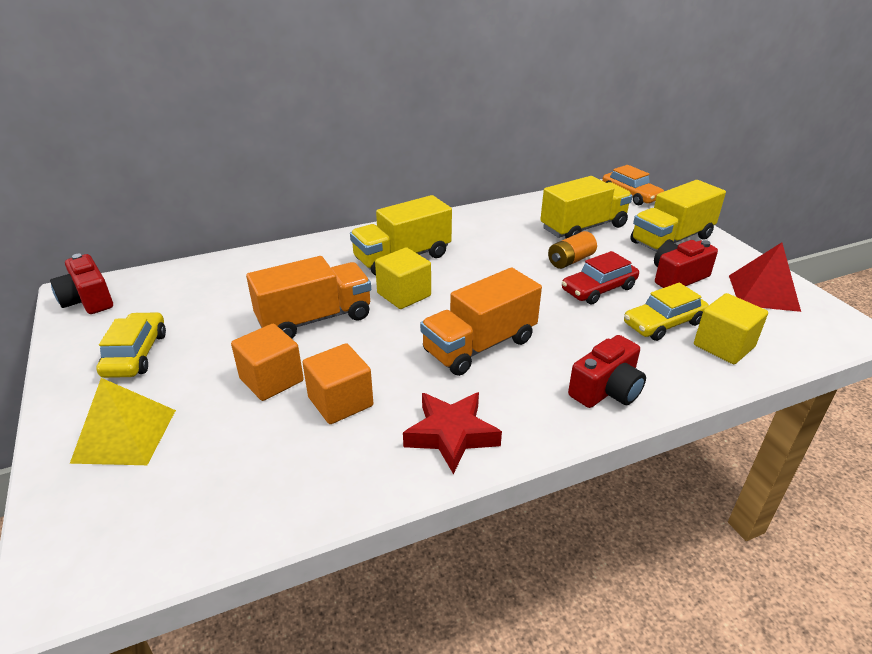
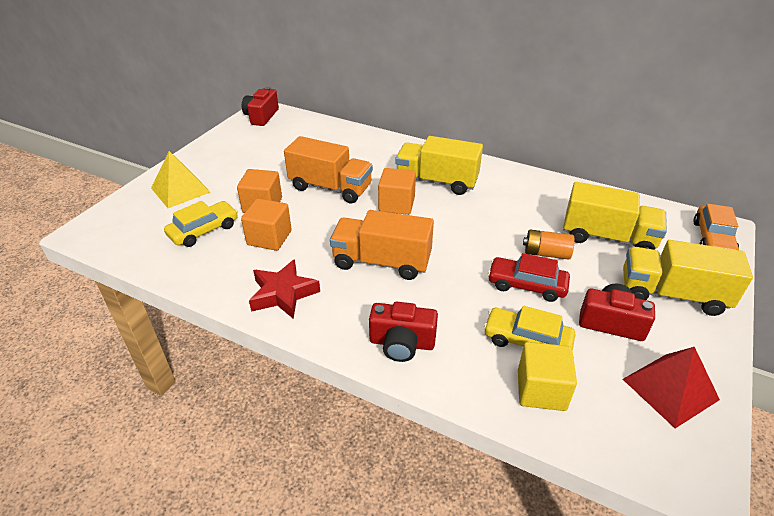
camera: 50 degrees right, 5 degrees up
yellow car [96,312,166,378] -> yellow car moved to [164,201,238,247]
yellow cube [375,247,431,309] -> orange cube [378,168,416,215]

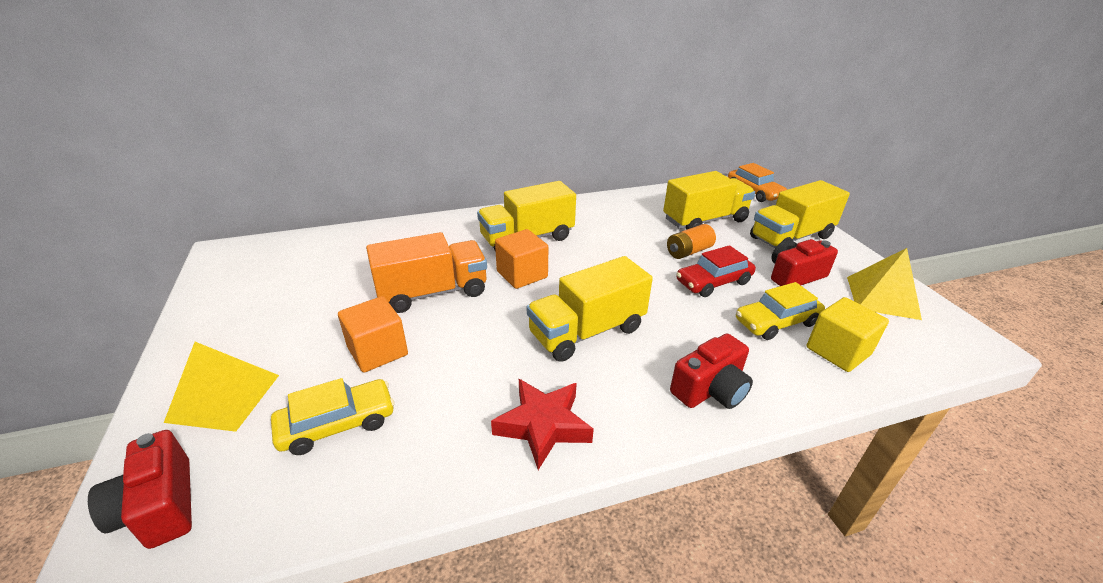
camera: 45 degrees left, 5 degrees down
yellow car [164,201,238,247] -> yellow car turned 60 degrees clockwise [271,378,395,455]
orange cube [241,198,292,251] -> none
red camera [242,87,279,126] -> red camera moved to [88,430,192,549]
orange truck [330,210,434,280] -> yellow truck [527,256,653,362]
red pyramid [623,347,720,428] -> yellow pyramid [847,248,922,320]

